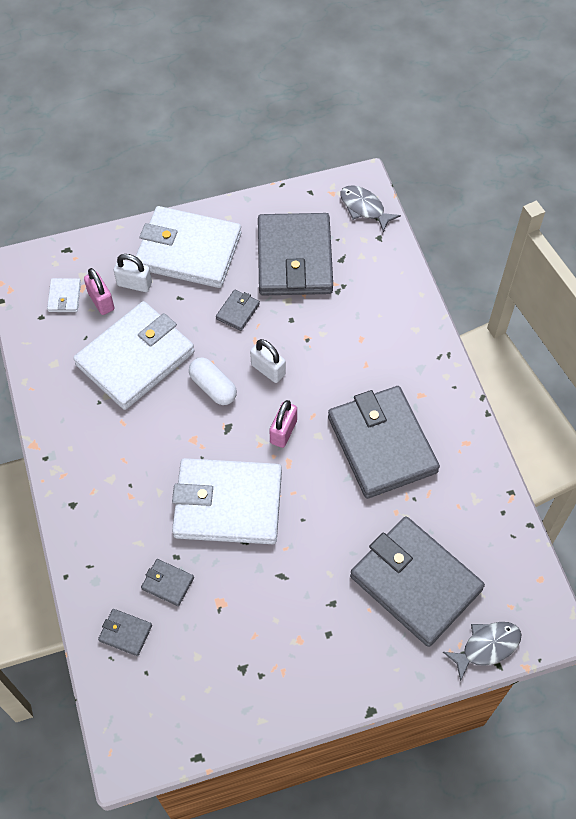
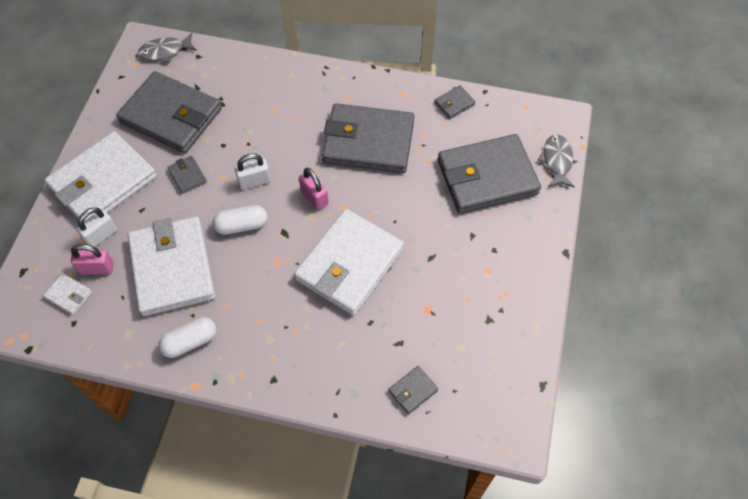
camera: 60 degrees left, 0 degrees up
grey wallet [141,559,194,606] -> grey wallet moved to [434,85,475,119]
none -> white capsule [158,317,216,358]

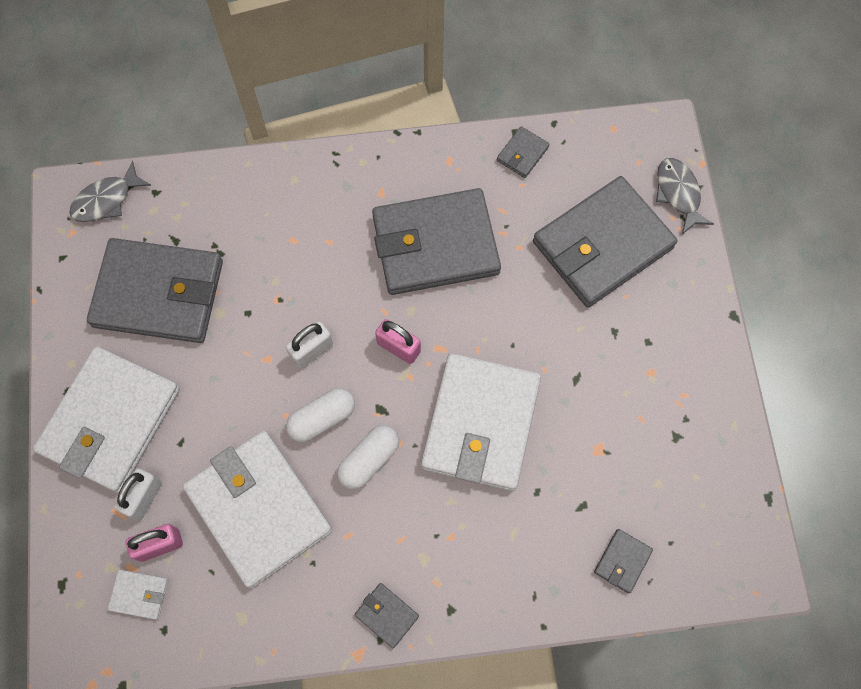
camera: 20 degrees left, 10 degrees up
white capsule [158,317,216,358] -> white capsule moved to [337,425,399,490]
grey wallet [167,156,207,194] -> grey wallet moved to [355,583,419,648]

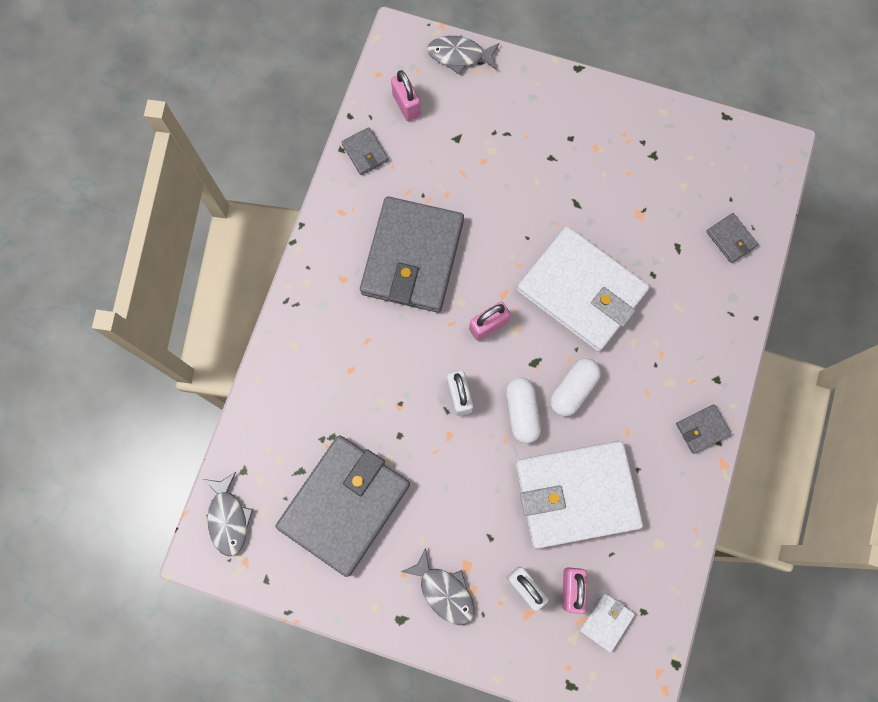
camera: 65 degrees left, 5 degrees up
white wallet [33,346,180,493] -> grey fish [401,547,475,625]
white capsule [337,425,399,490] -> white capsule turned 60 degrees clockwise [550,358,601,417]
grey wallet [533,176,677,307] -> none
none -> pink padlock [391,70,421,121]

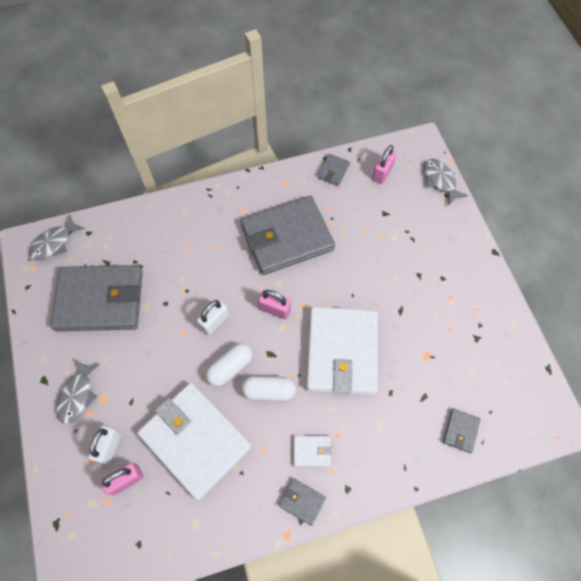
camera: 55 degrees right, 10 degrees down
white wallet [580,593,635,653] -> white wallet moved to [294,436,332,467]

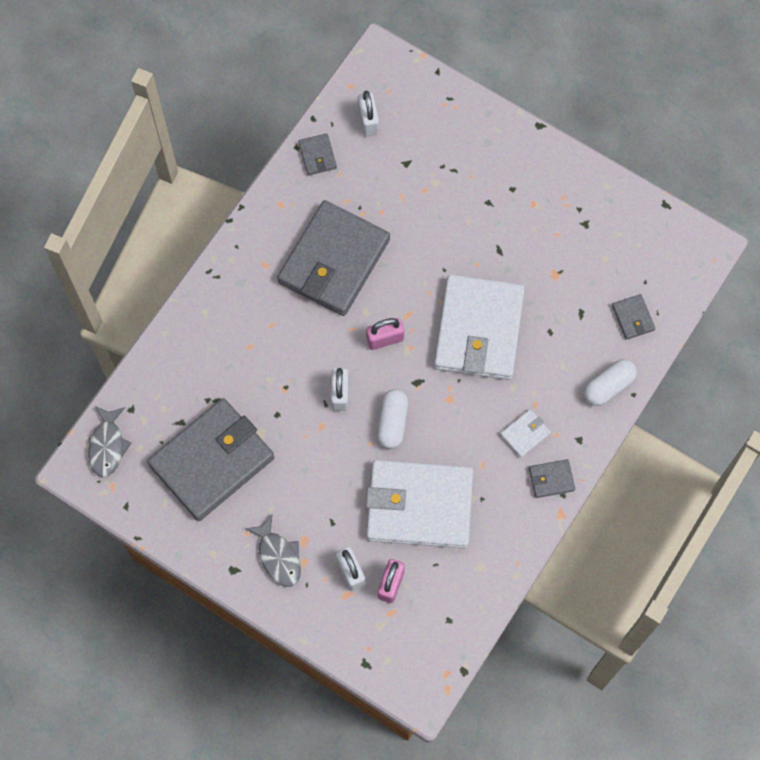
camera: 40 degrees left, 5 degrees up
white capsule [241,376,296,401] -> white capsule moved to [584,359,637,406]
white wallet [306,306,378,395] -> white wallet turned 45 degrees clockwise [434,274,525,380]
pink padlock [372,145,397,184] -> white padlock [358,91,379,136]
grey fish [424,159,468,205] -> none

